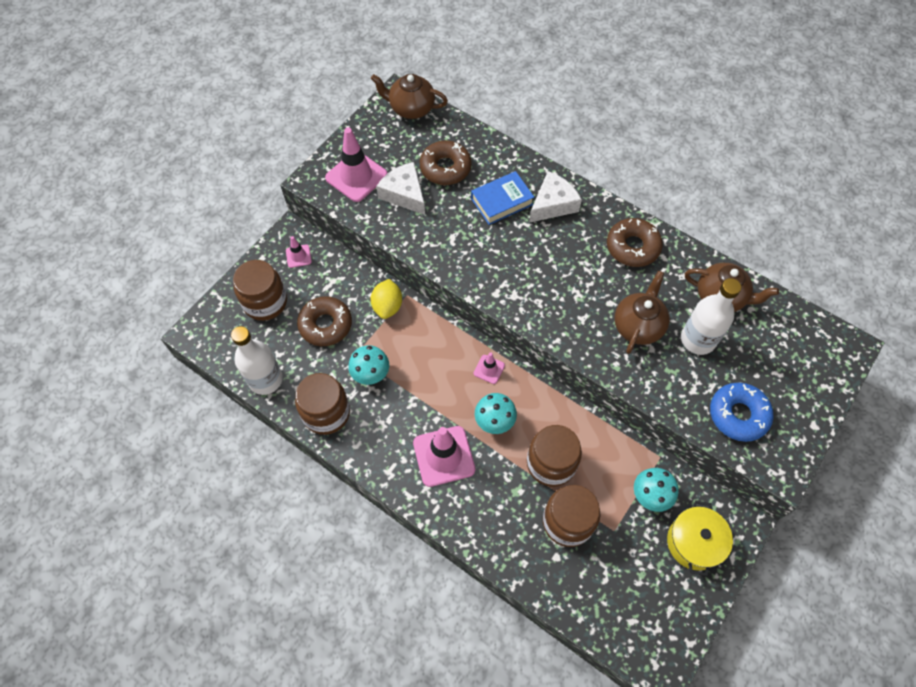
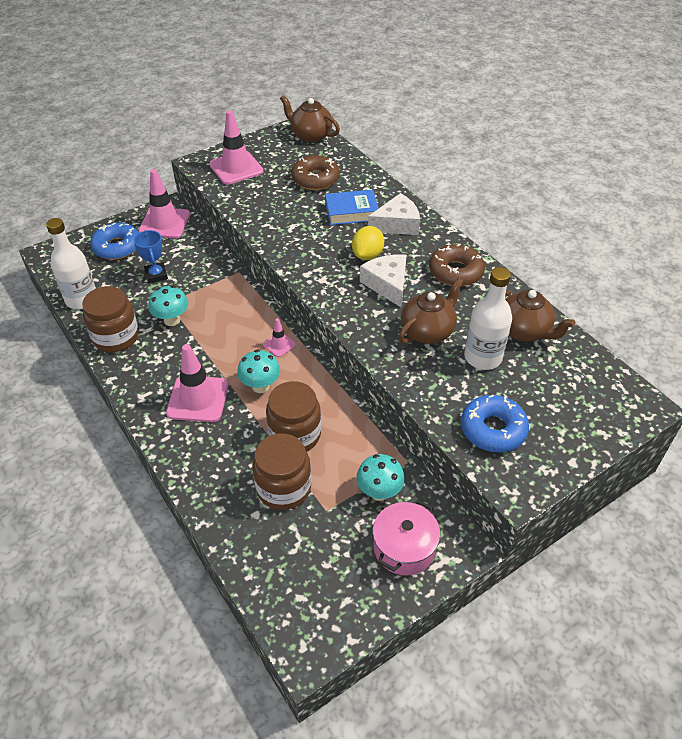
camera: 20 degrees right, 15 degrees down
brown jar [233,260,287,321] -> blue donut [90,222,139,260]
pink traffic cone [286,236,312,268] -> pink traffic cone [139,169,191,239], size x2.00
brown donut [297,296,352,346] -> blue trophy [134,230,168,283]
yellow lemon [370,279,402,319] -> yellow lemon moved to [352,226,384,260]
white cheese [376,162,425,215] -> white cheese moved to [360,254,407,307]
yellow pot [667,500,733,576] -> pink pot [373,500,440,575]

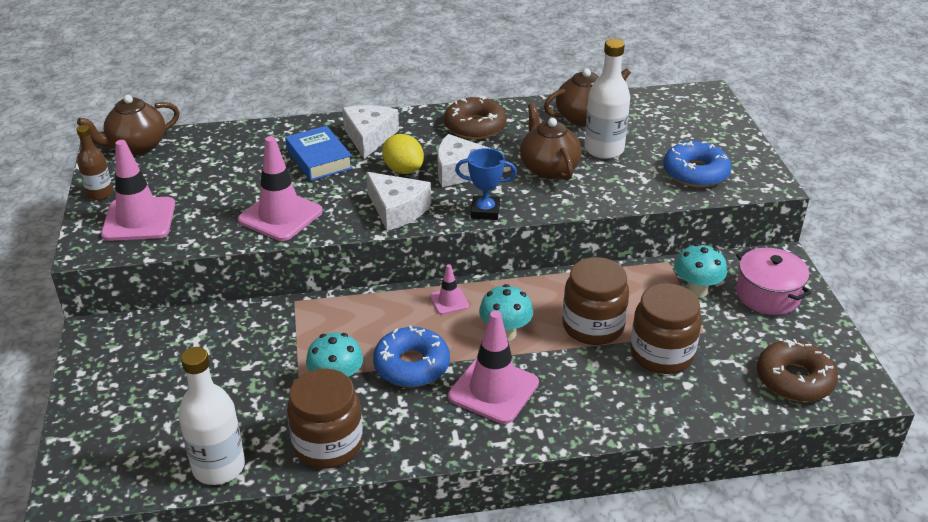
camera: 65 degrees left, 10 degrees down
blue donut [90,222,139,260] -> blue donut moved to [373,325,450,387]
blue trophy [134,230,168,283] -> blue trophy moved to [455,148,517,220]
pink traffic cone [139,169,191,239] -> pink traffic cone moved to [238,136,323,241]
brown donut [291,155,340,190] -> brown donut moved to [757,339,838,402]
blue book [325,190,379,225] -> blue book turned 45 degrees counterclockwise [285,126,353,181]
none -> brown bottle [76,125,113,200]
none -> white cheese [366,172,431,231]

